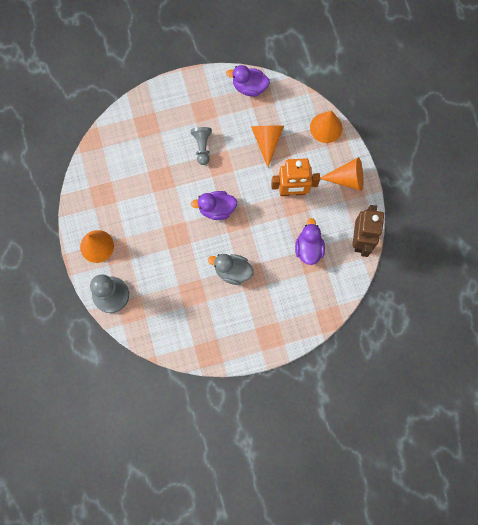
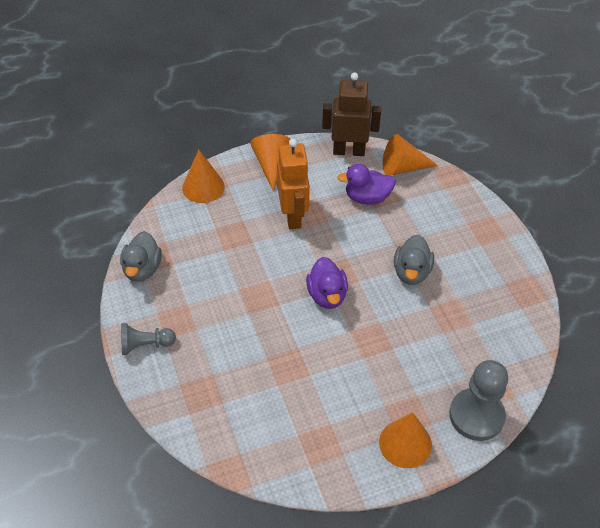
camera: 95 degrees left, 25 degrees down
grey pawn [191,127,212,165] -> grey pawn moved to [121,323,176,355]
purple duck [226,65,270,97] -> grey duck [120,231,162,282]
orange cone [251,126,284,167] -> orange cone moved to [383,134,438,176]

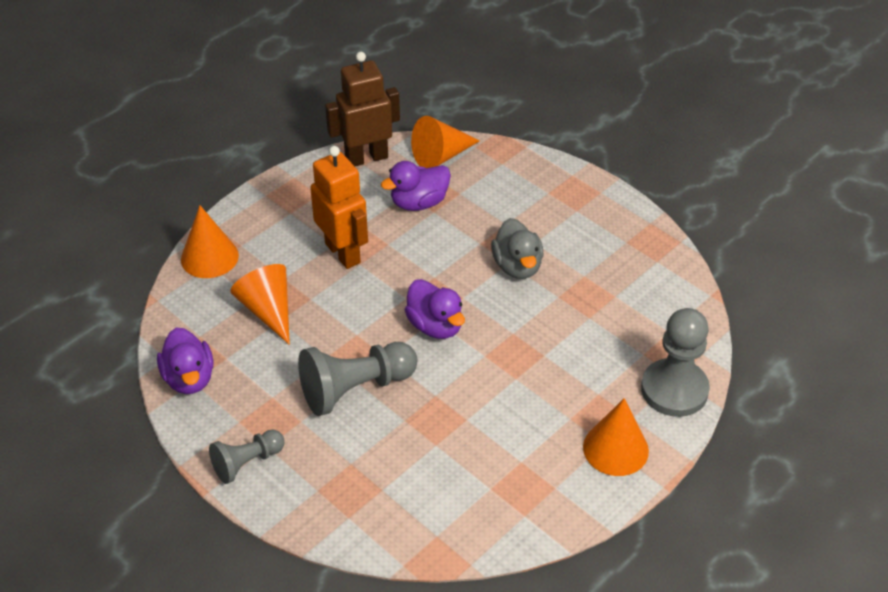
camera: 25 degrees left, 5 degrees down
grey duck [120,231,162,282] -> purple duck [157,327,214,394]
orange cone [250,134,291,192] -> orange cone moved to [230,264,290,345]
none -> grey pawn [298,342,417,416]

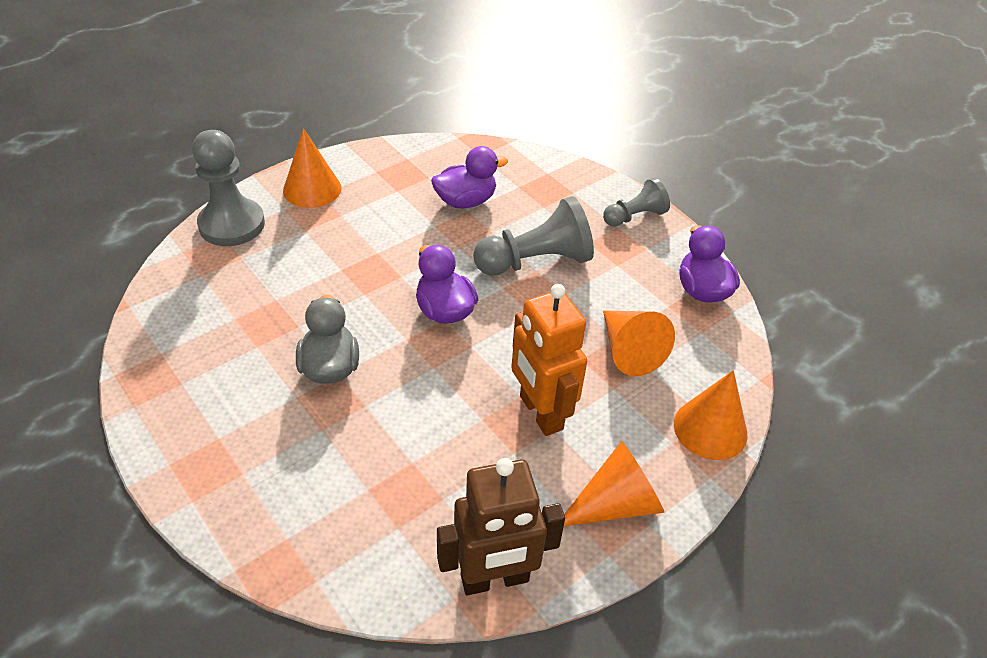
camera: 175 degrees left, 0 degrees up
purple duck [381,161,451,211] -> purple duck moved to [431,146,508,208]
orange cone [411,116,480,168] -> orange cone moved to [564,441,664,526]

